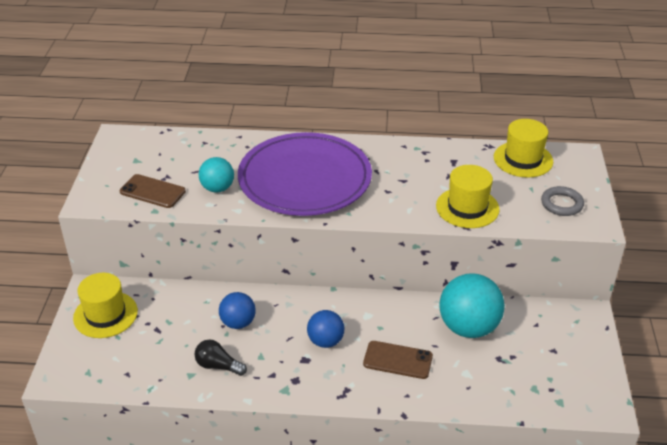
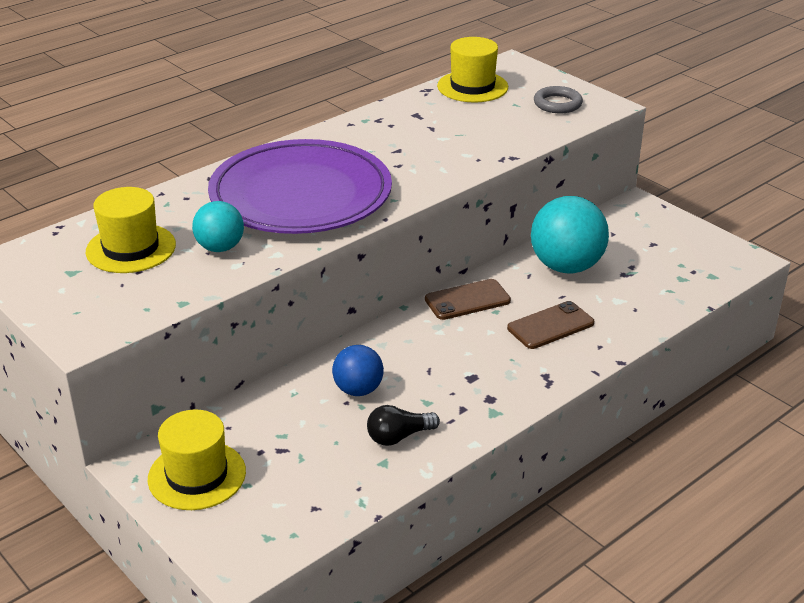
camera: 45 degrees left, 5 degrees down
brown phone [120,174,186,208] -> brown phone moved to [425,279,511,320]
blue ball [307,310,344,348] -> none
yellow hat [436,165,500,228] -> yellow hat moved to [86,187,176,273]

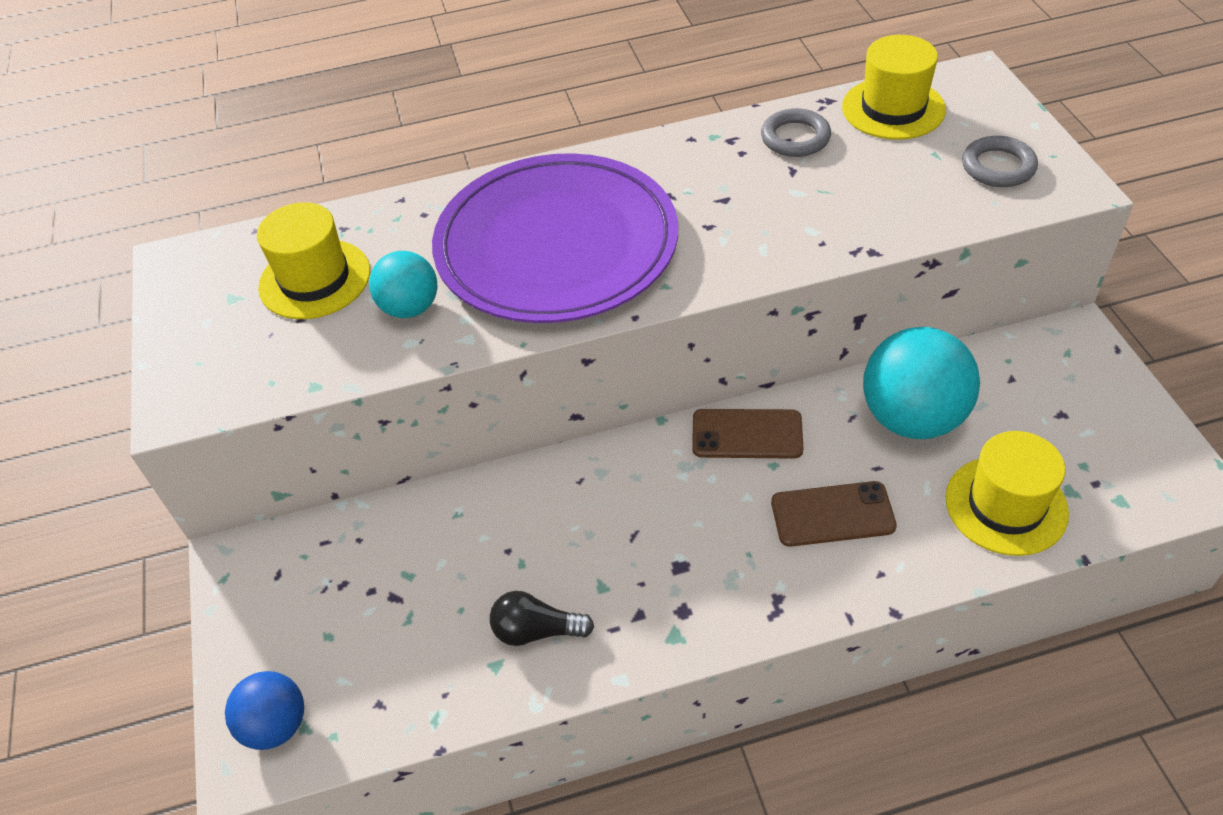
camera: 30 degrees right, 15 degrees up
yellow hat [148,409,246,510] -> yellow hat moved to [945,431,1069,556]
blue ball [332,345,384,396] -> blue ball moved to [225,671,304,750]
none -> grey ring [761,108,831,157]

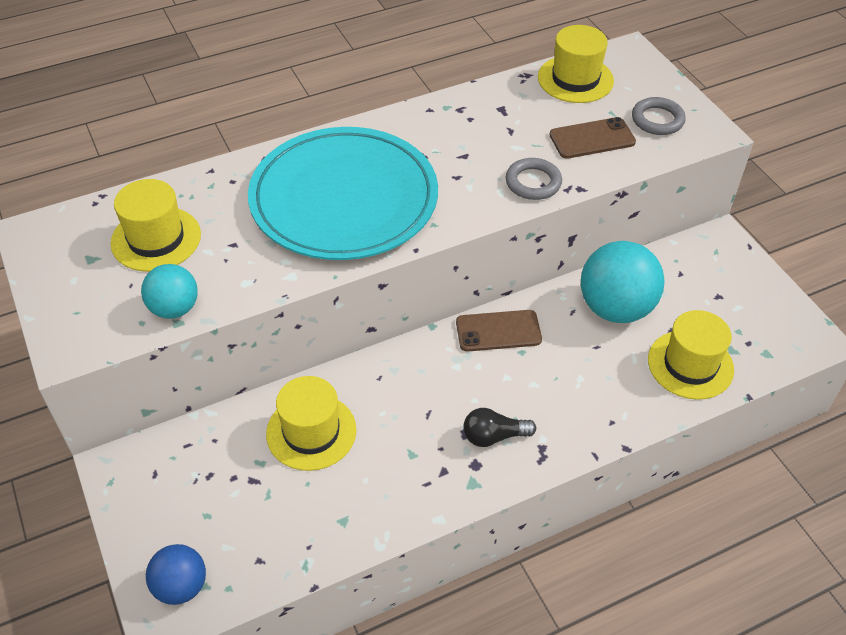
camera: 15 degrees left, 0 degrees up
turquoise ball [369,251,438,318] -> turquoise ball moved to [141,264,198,319]
purple plate [432,153,678,323] -> turquoise plate [248,127,438,260]
black light bulb [490,591,594,646] -> black light bulb moved to [463,408,536,447]
grey ring [761,108,831,157] -> grey ring moved to [506,158,562,200]
brown phone [771,481,897,547] -> brown phone moved to [549,117,636,159]
none -> yellow hat [266,376,357,471]

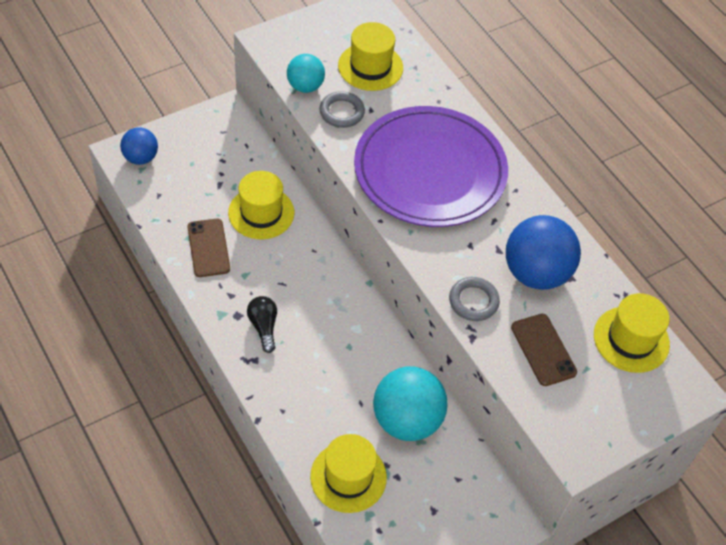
camera: 80 degrees right, 5 degrees up
turquoise plate [248,127,438,260] -> purple plate [354,106,508,227]
brown phone [456,310,542,352] -> brown phone moved to [187,219,230,277]
grey ring [632,97,686,135] -> grey ring moved to [319,91,365,128]
none -> blue ball [506,215,581,290]

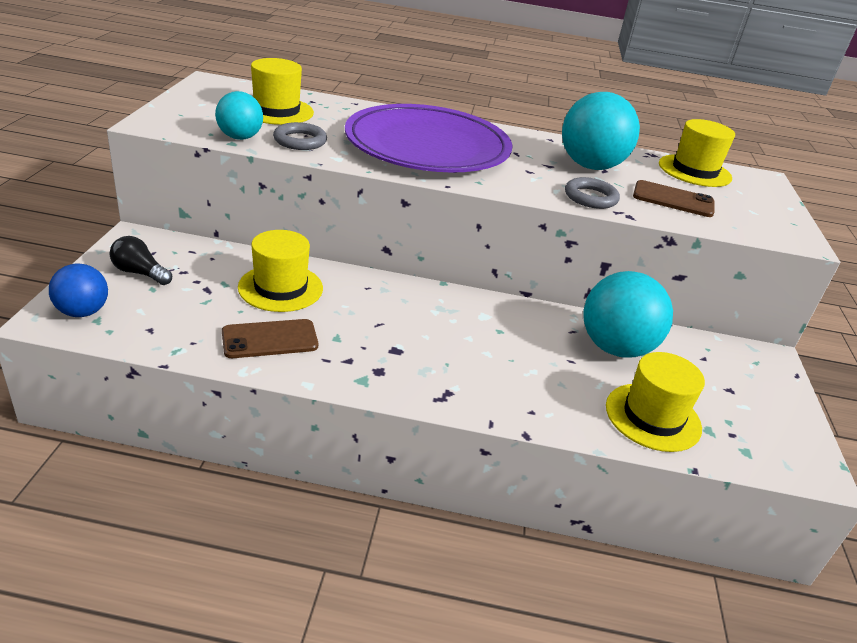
camera: 50 degrees left, 20 degrees down
brown phone [187,219,230,277] -> brown phone turned 45 degrees counterclockwise [222,319,318,358]
black light bulb [247,296,277,353] -> black light bulb moved to [109,236,172,285]
blue ball [506,215,581,290] -> turquoise ball [562,92,640,170]

